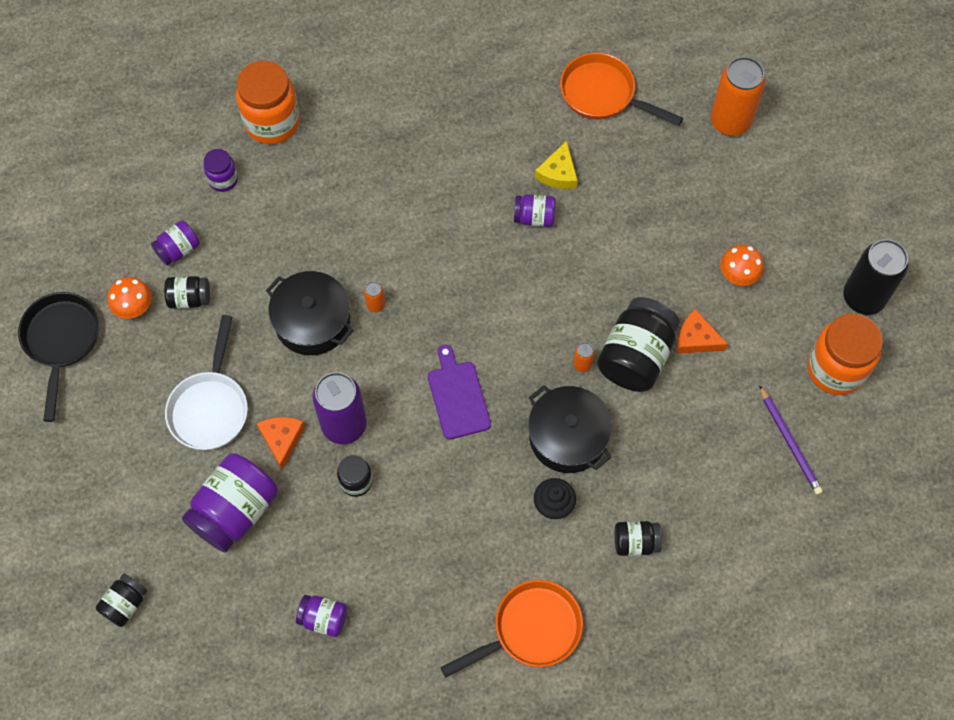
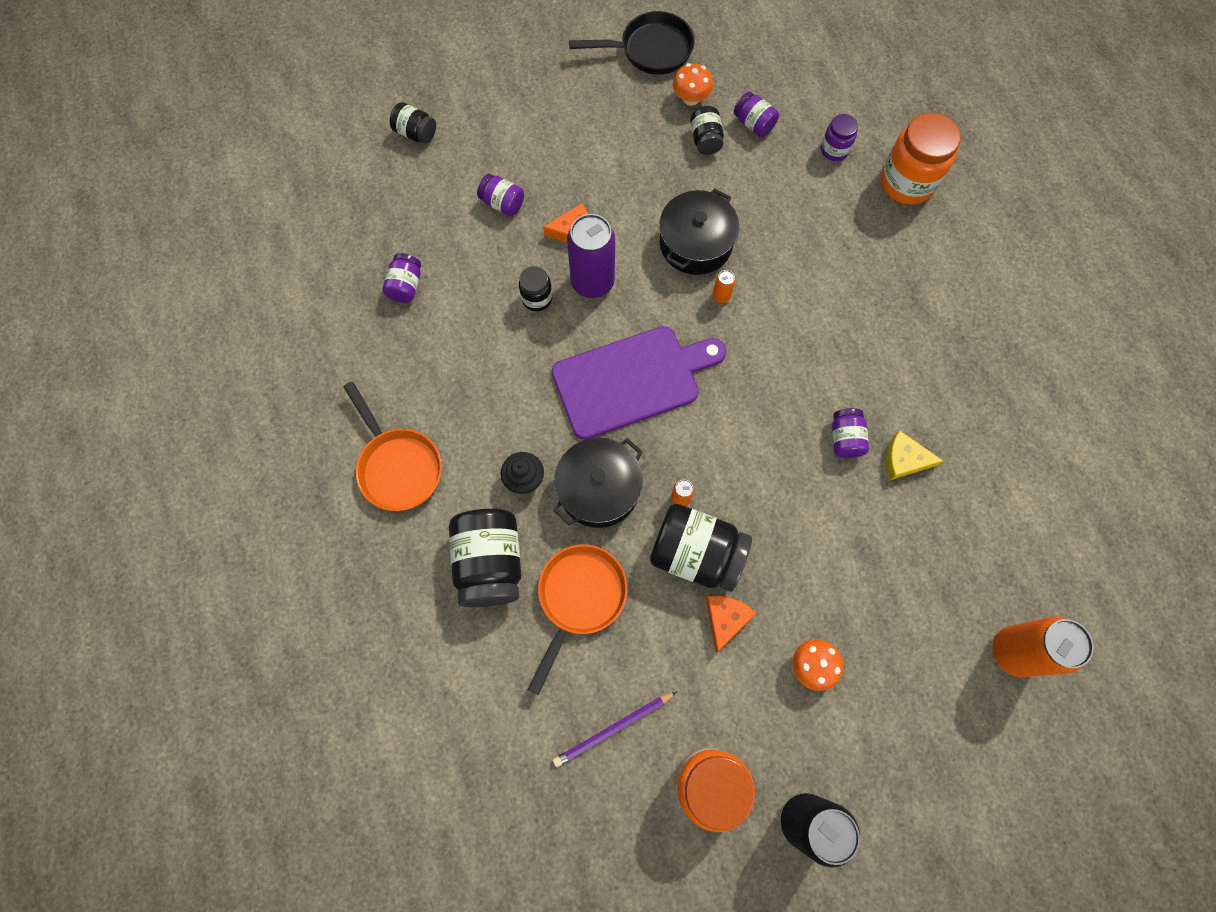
camera: 85 degrees right, 5 degrees up
white pan [165,315,248,450] -> none
purple jar [182,453,278,553] -> purple jar [477,174,524,216], size x0.53
purple cutting board [428,345,491,440] -> purple cutting board [552,326,727,440], size x1.76
orange pan [560,53,683,126] -> orange pan moved to [527,544,628,695]
black jar [615,521,662,556] -> black jar [449,509,521,607], size x1.90

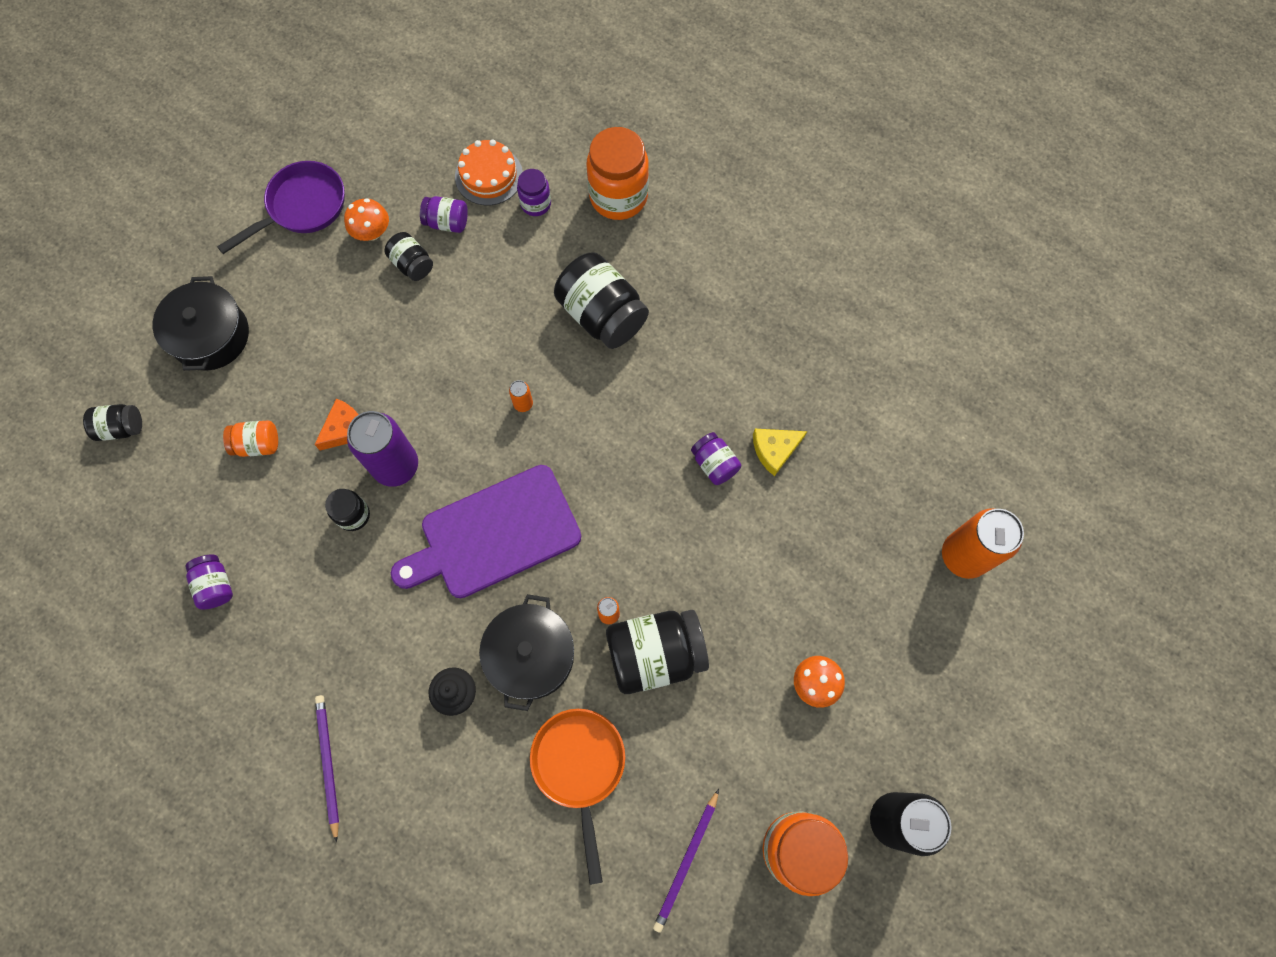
camera: 35 degrees left, 0 degrees up
orange pan [343,381,442,511] -> purple pencil [315,695,339,843]
black jar [449,509,521,607] -> black jar moved to [554,252,649,349]
purple jar [477,174,524,216] -> orange jar [223,420,278,457]
purple cutting board [552,326,727,440] -> purple cutting board turned 150 degrees counterclockwise [391,465,581,598]
black pan [569,11,695,75] -> purple pan [217,161,345,254]
black pot [659,188,739,275] -> black pot moved to [153,276,249,371]
orange cheese [706,596,756,652] -> none
none -> orange cake [455,139,523,205]

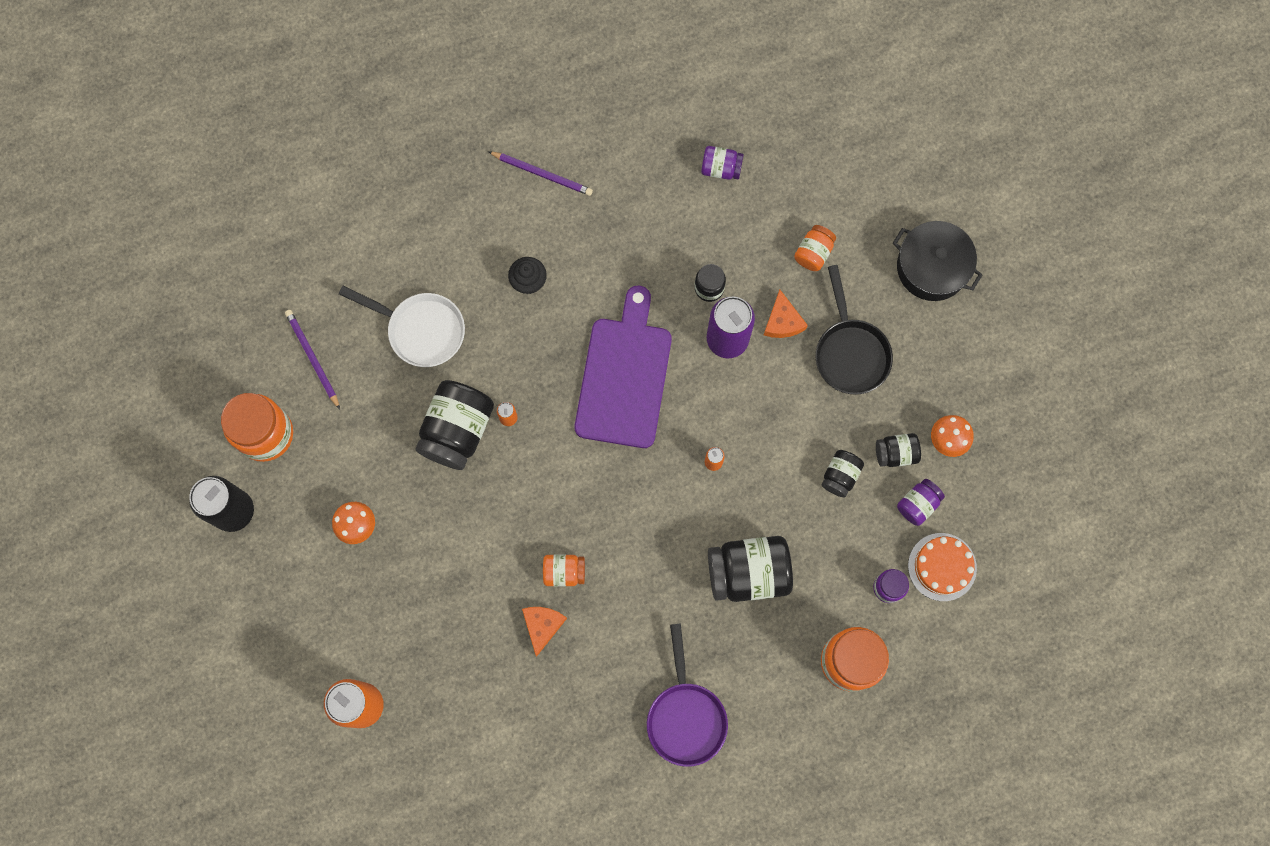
camera: 125 degrees right, 5 degrees up
black jar [83,404,142,441] -> black jar moved to [822,450,864,497]
purple pan [217,161,345,254] -> purple pan moved to [647,623,728,767]
black pot [479,594,574,711] -> none
orange pan [530,709,625,885] -> white pan [339,285,465,367]
purple jar [691,432,741,485] -> orange jar [543,554,585,586]
yellow cheese [753,429,807,476] -> orange cheese [522,607,567,656]
none -> black pan [816,265,893,395]

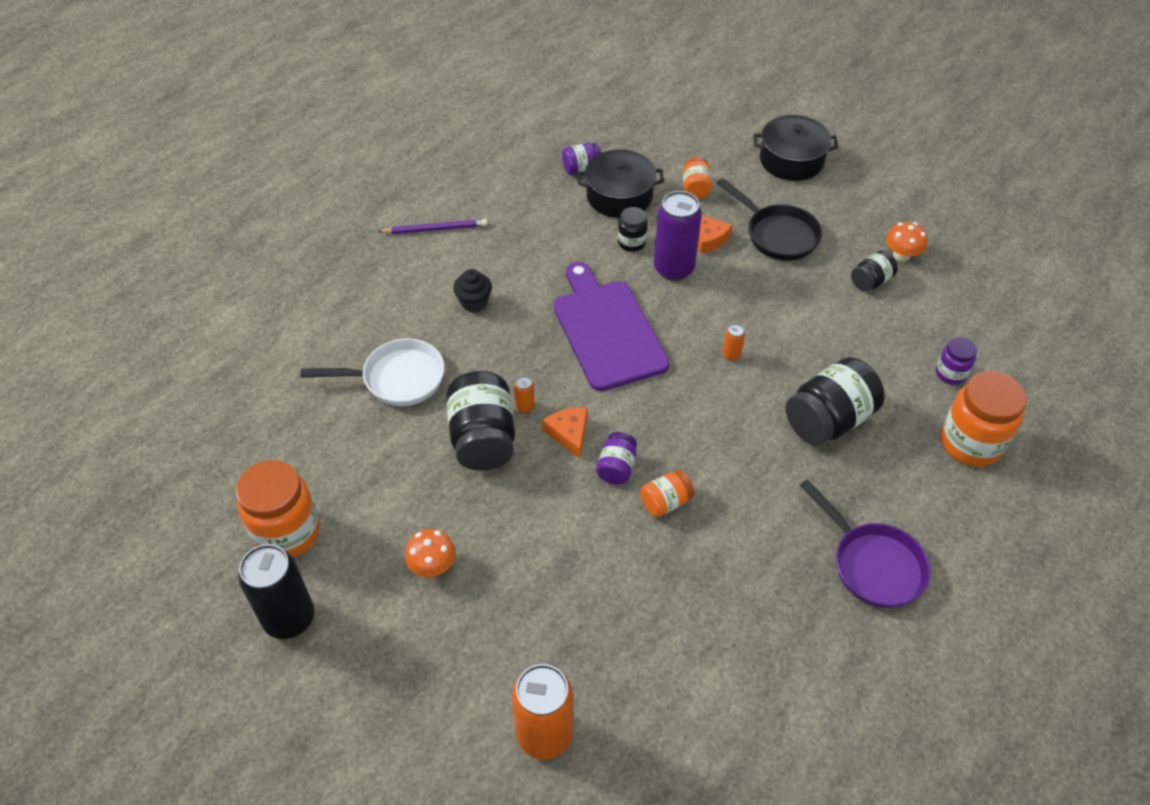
camera: 30 degrees left, 25 degrees down
purple pencil [285,310,340,410] -> none
orange cheese [522,607,567,656] -> orange cheese moved to [542,407,587,459]
black jar [822,450,864,497] -> none
purple jar [897,479,945,526] -> purple jar moved to [596,432,637,485]
orange cake [908,533,977,601] -> none
none -> black pot [577,149,664,218]

